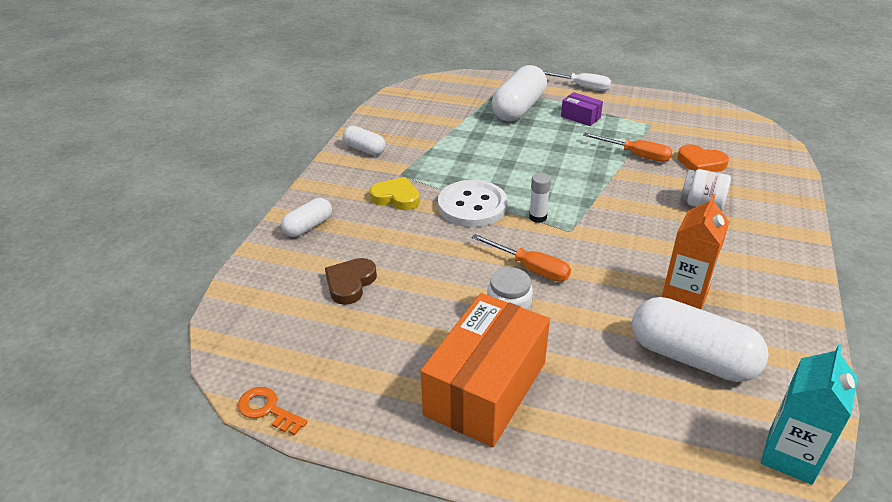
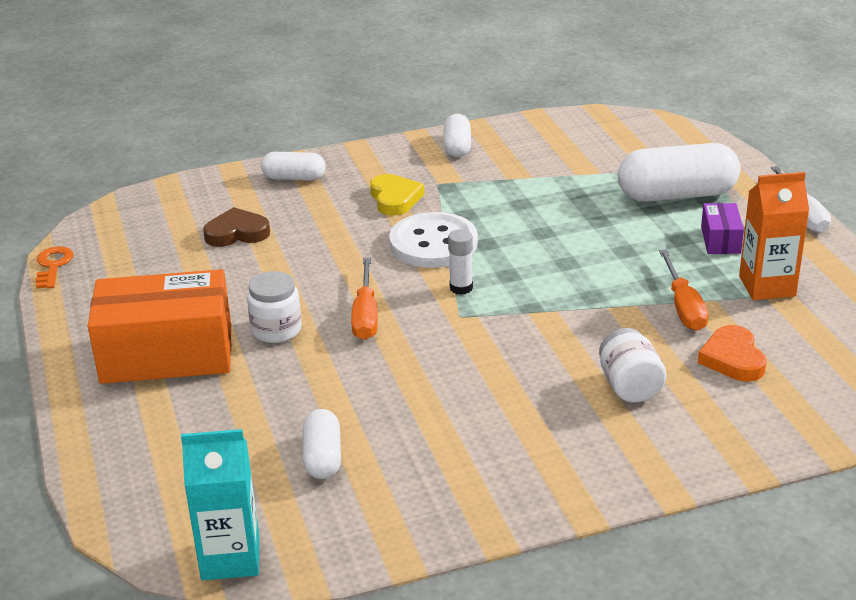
camera: 55 degrees right, 5 degrees down
white capsule [632,297,769,382] -> white capsule [303,409,341,479], size x0.55
orange carton [662,194,729,310] -> orange carton moved to [739,172,809,300]

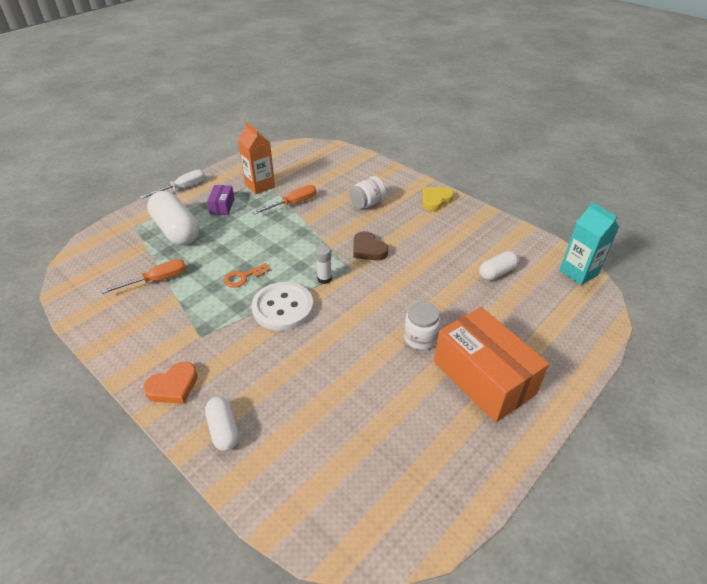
camera: 120 degrees left, 10 degrees up
orange key [35,246,74,289] -> orange key moved to [224,263,270,288]
brown heart [203,207,270,247] -> brown heart moved to [353,231,388,261]
orange screwdriver [351,258,378,340] -> orange screwdriver moved to [101,259,187,294]
yellow heart [370,174,424,216] -> yellow heart moved to [422,187,454,211]
white capsule [444,114,471,157] -> none
orange heart [698,325,767,382] -> orange heart moved to [143,362,198,404]
purple box [701,203,744,254] -> purple box turned 60 degrees counterclockwise [207,185,235,215]

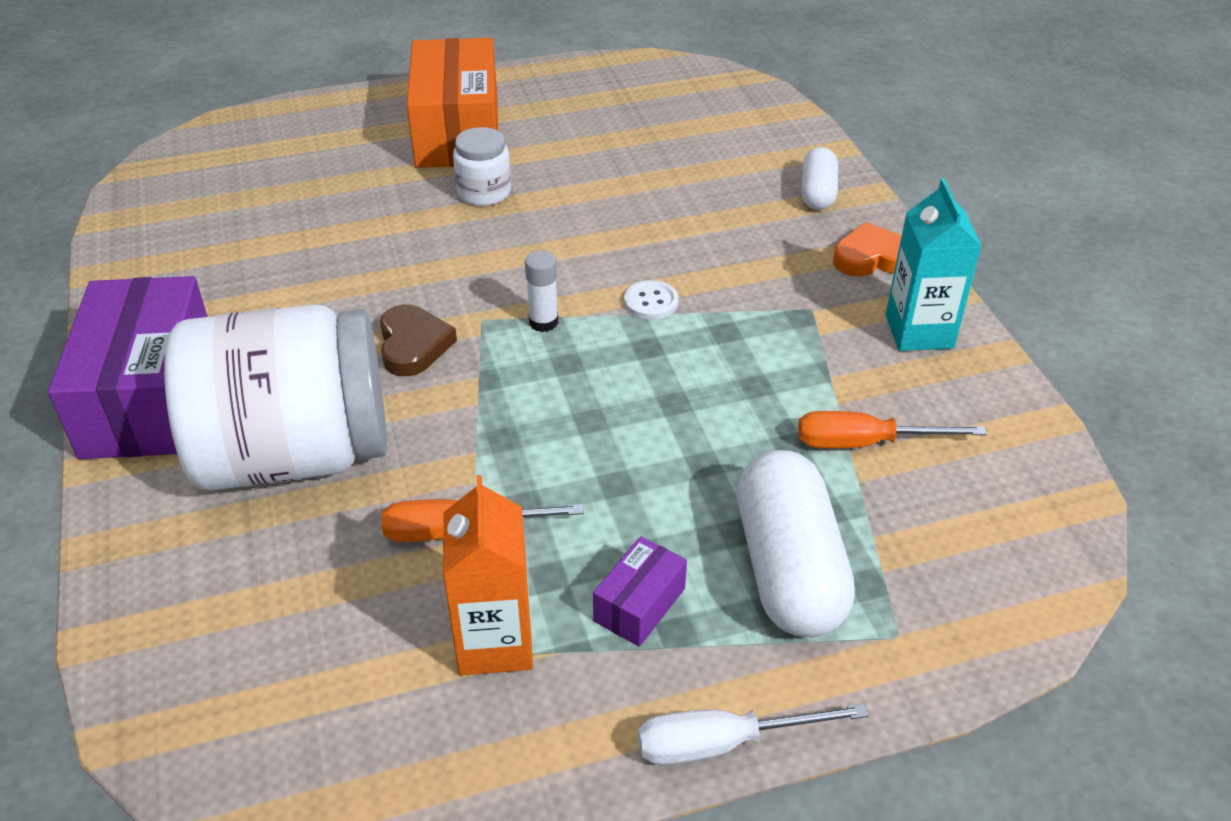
camera: 150 degrees left, 0 degrees up
orange key [224,263,270,288] -> none
white button [252,282,313,331] -> white button [624,280,679,320], size x0.47
white jar [349,176,386,209] -> white jar [164,305,387,491], size x2.35
yellow heart [422,187,454,211] -> purple box [48,276,208,459]
white capsule [479,251,519,280] -> none
turquoise carton [560,202,619,285] -> turquoise carton moved to [886,179,982,351]

